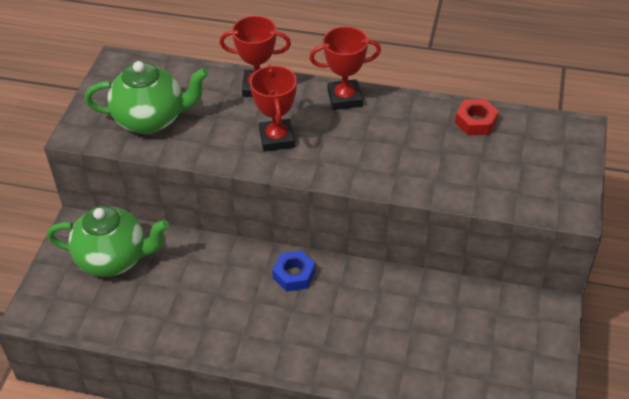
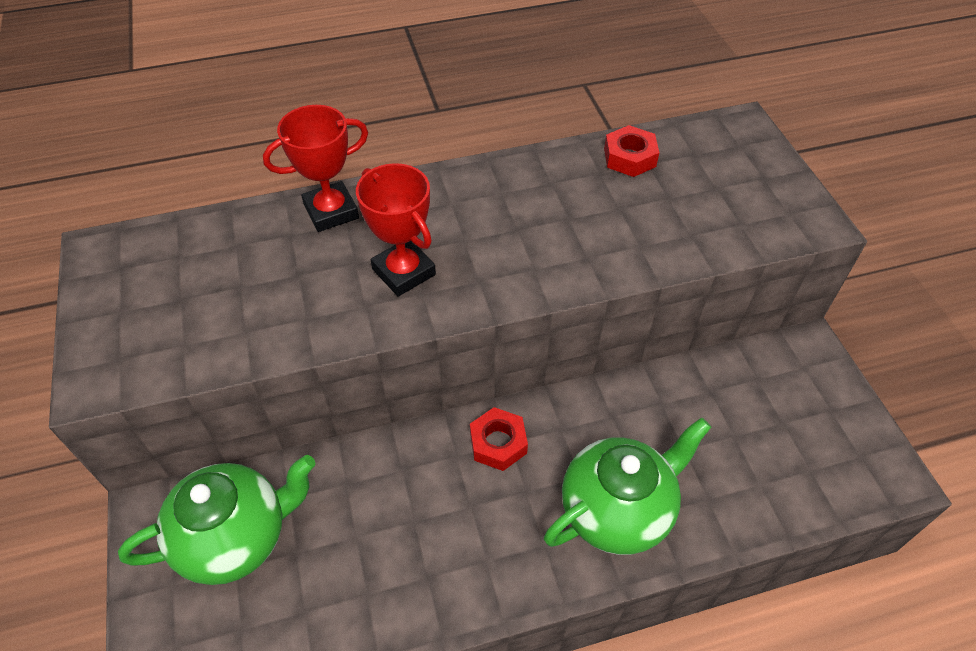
camera: 30 degrees left, 5 degrees up
green teapot [85,61,208,134] -> green teapot moved to [544,417,711,555]
blue nut [272,251,316,292] -> red nut [470,407,528,471]
red trophy [309,26,381,110] -> none

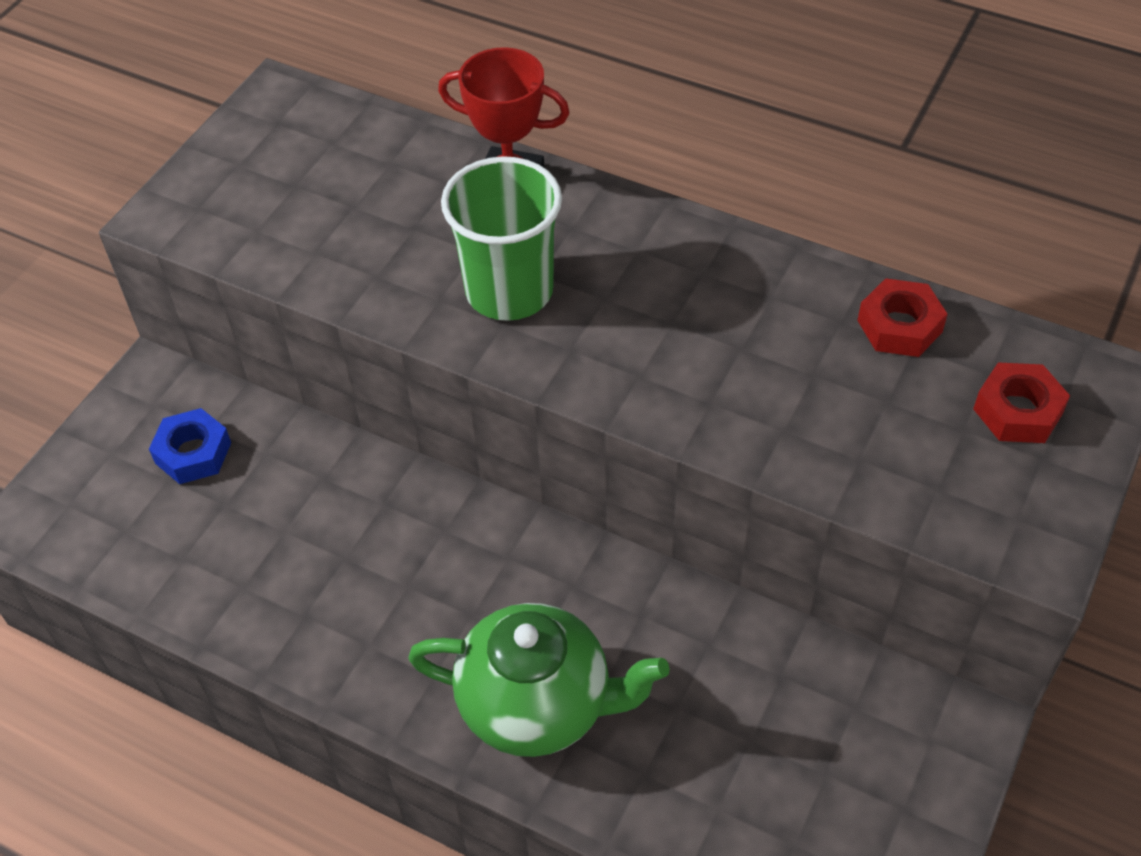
camera: 45 degrees right, 0 degrees up
green teapot [118,455,316,585] -> blue nut [149,408,231,484]
red trophy [356,163,436,296] -> green cup [441,156,562,321]
red nut [470,407,528,471] -> red nut moved to [973,362,1070,443]

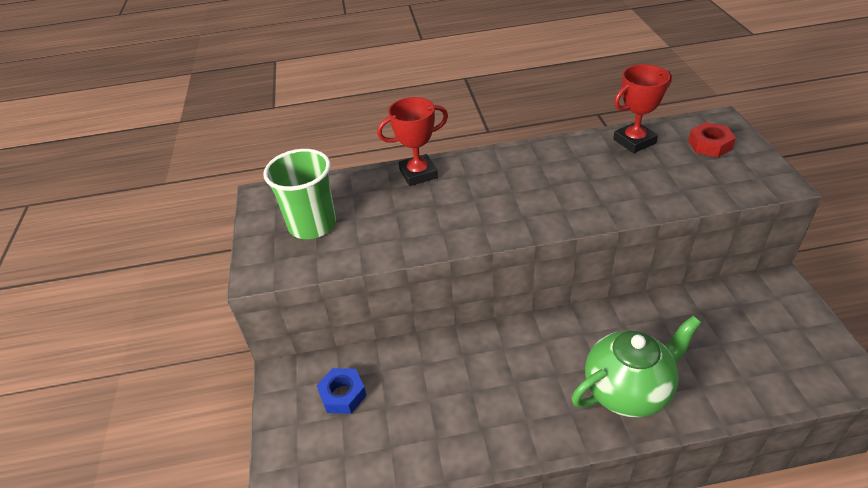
camera: 35 degrees left, 10 degrees down
green cup [441,156,562,321] -> green cup moved to [263,149,336,239]
red nut [857,278,948,357] -> red trophy [613,64,672,153]

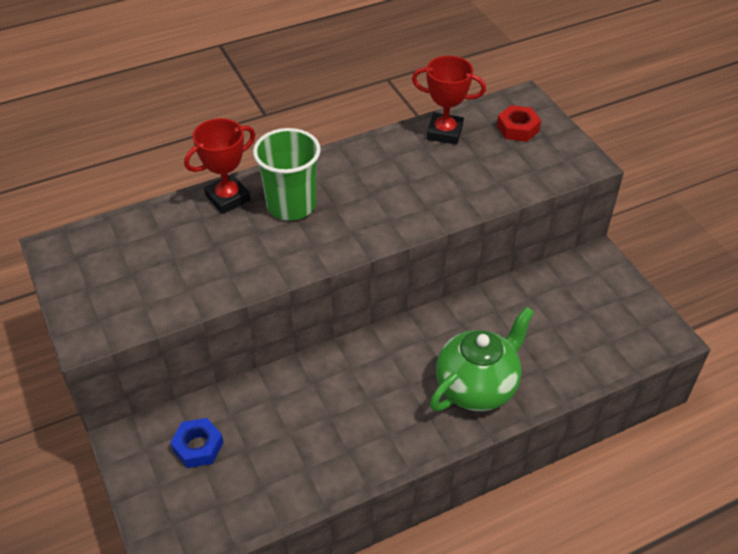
camera: 20 degrees left, 5 degrees up
green cup [263,149,336,239] -> green cup moved to [253,128,321,220]
red trophy [613,64,672,153] -> red trophy turned 60 degrees clockwise [412,56,486,145]

